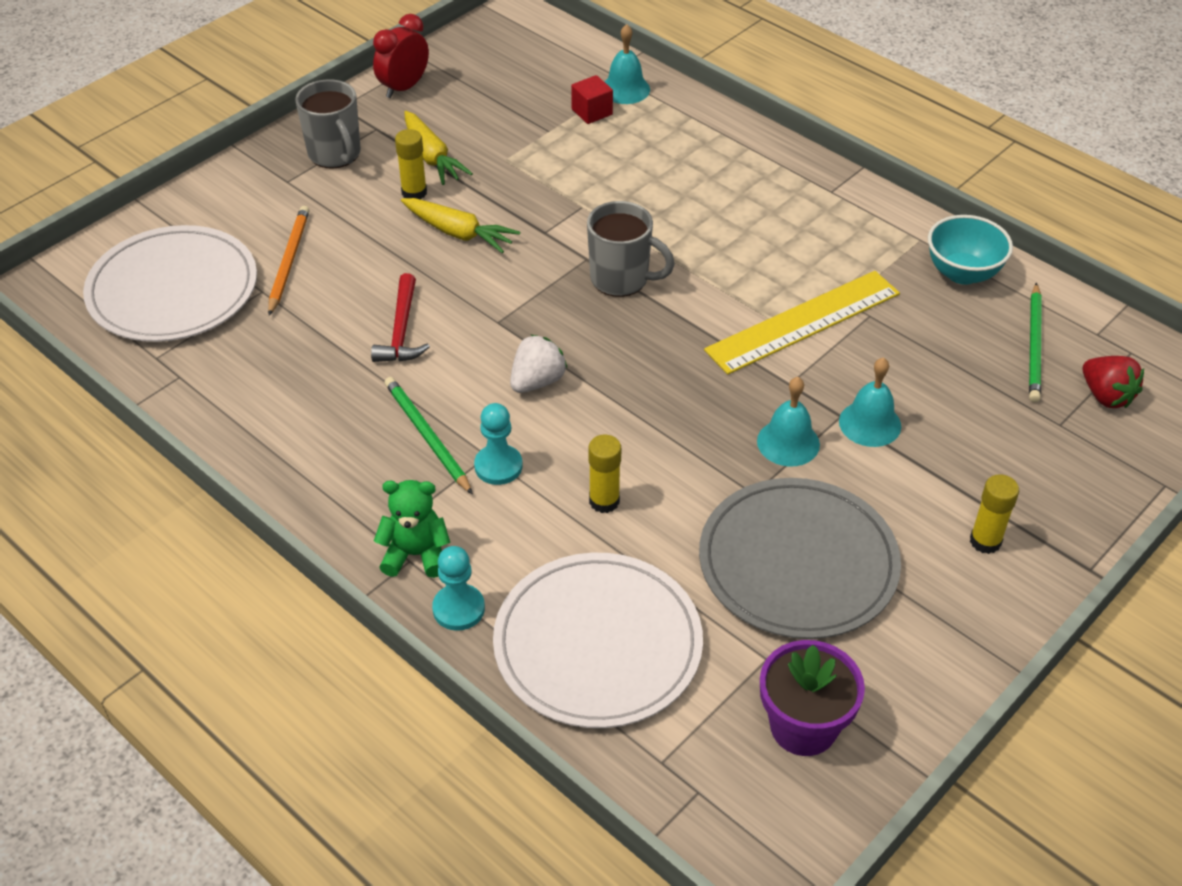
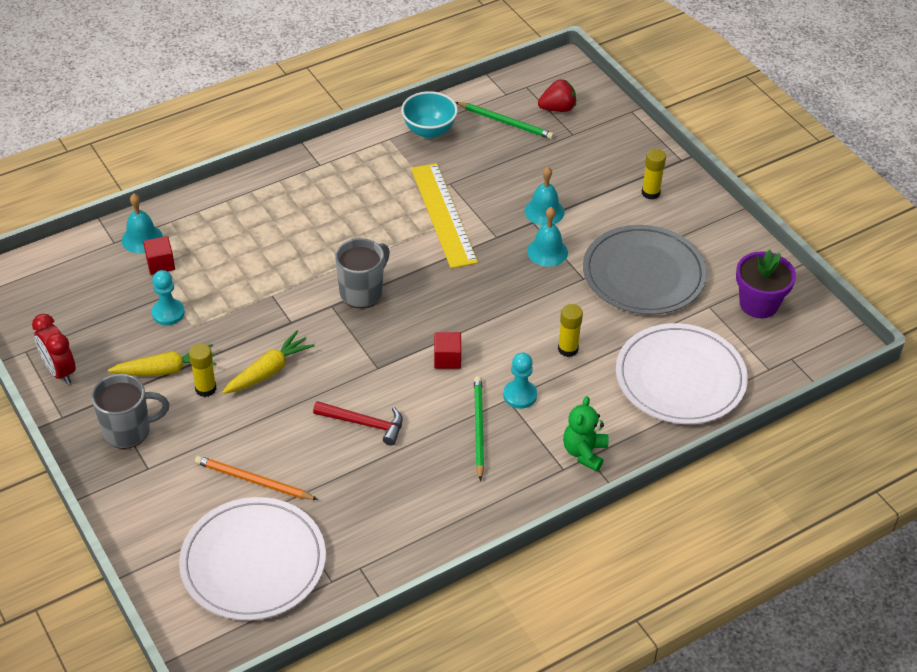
camera: 75 degrees left, 0 degrees up
green pencil [384,377,473,495] -> green pencil turned 105 degrees clockwise [474,376,484,481]
turquoise pawn [432,546,485,631] -> turquoise pawn moved to [152,270,185,325]
white strawberry [510,335,567,393] -> red cube [434,332,461,369]

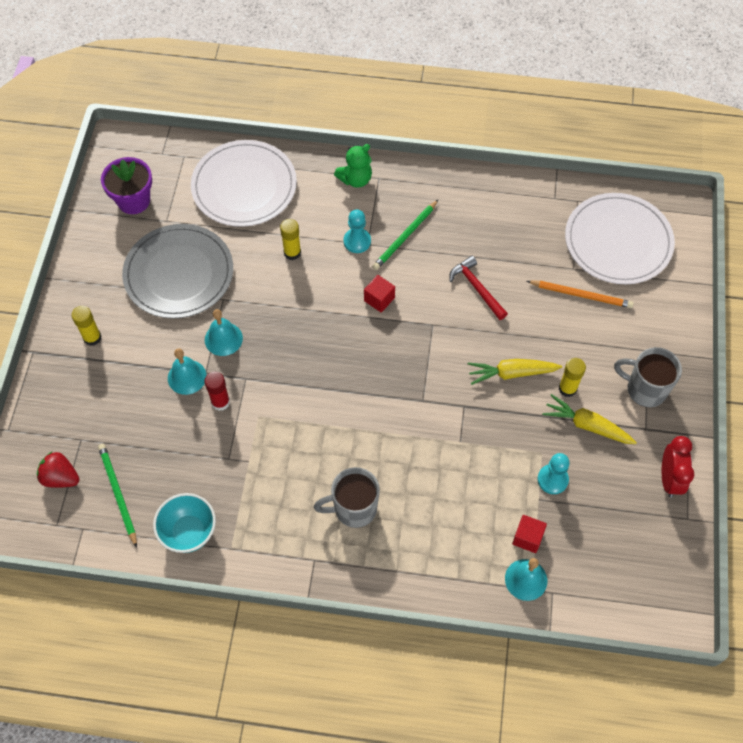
camera: 140 degrees left, 15 degrees up
orange pencil [195,456,318,500] -> orange pencil turned 45 degrees counterclockwise [527,281,634,308]
grey mug [335,238,390,308] -> grey mug moved to [314,467,380,528]
yellow ruler [411,163,478,269] -> none
none -> red glue stick [204,372,230,411]

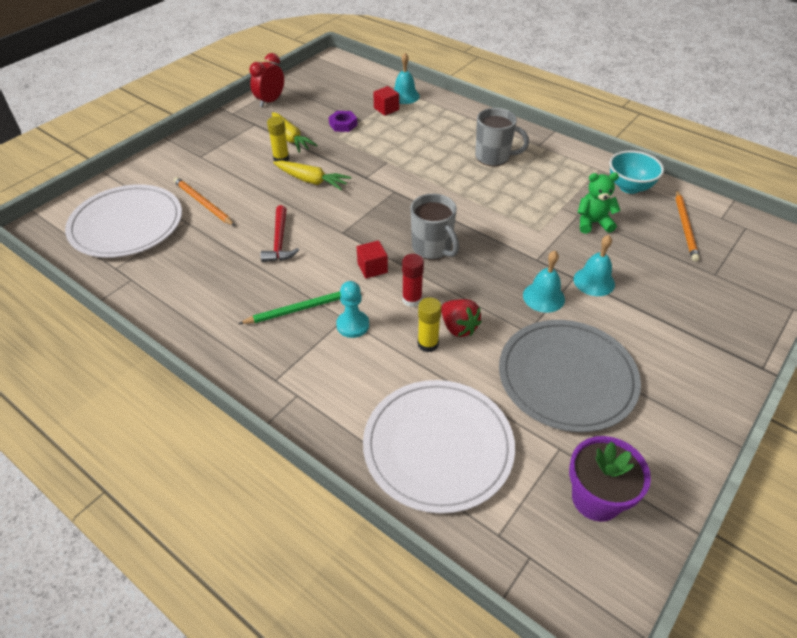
camera: 150 degrees left, 15 degrees down
red strawberry [37,452,79,488] -> red strawberry moved to [441,299,482,337]
yellow glue stick [71,306,102,346] -> none
green pencil [98,444,137,548] -> orange pencil [676,190,700,262]
red glue stick [204,372,230,411] -> red glue stick moved to [402,254,424,307]
green teddy bear [334,144,372,188] -> green teddy bear moved to [577,172,621,234]
turquoise pawn [537,453,570,494] -> purple nut [329,111,357,132]
grey mug [614,347,682,407] -> grey mug moved to [410,194,459,260]

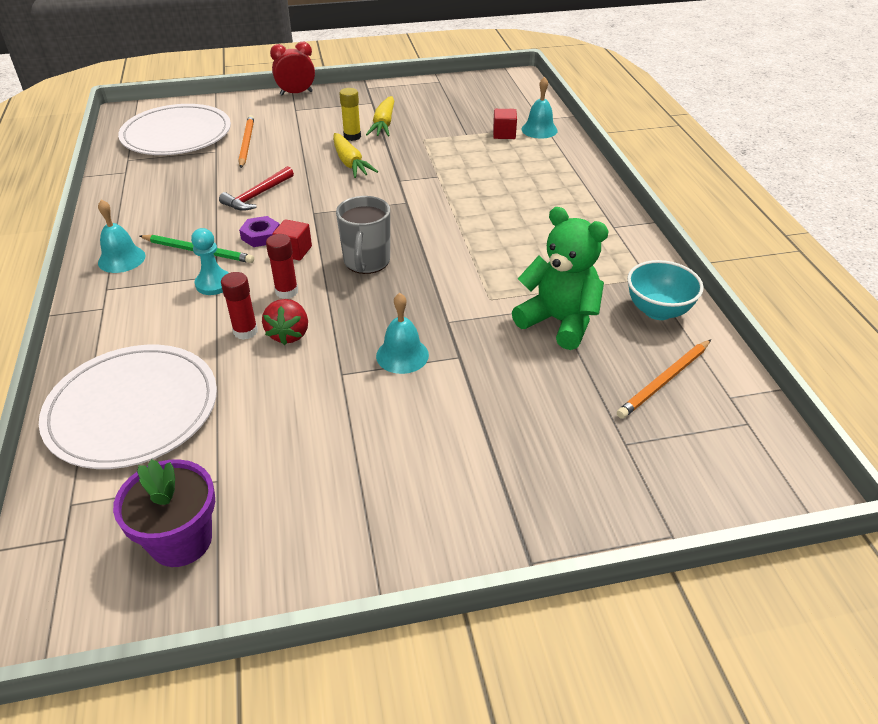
camera: 40 degrees right, 5 degrees down
red clock [249,53,284,107] -> red clock moved to [270,42,315,96]
purple nut [329,111,357,132] -> purple nut moved to [239,216,280,247]
yellow glue stick [418,297,442,352] -> red glue stick [221,272,258,340]
grey mug [475,108,529,166] -> none
grey plate [499,320,641,432] -> none
turquoise bell [574,235,615,296] -> turquoise bell moved to [98,199,145,273]
green teddy bear [577,172,621,234] -> green teddy bear [512,207,609,350], size x1.57

